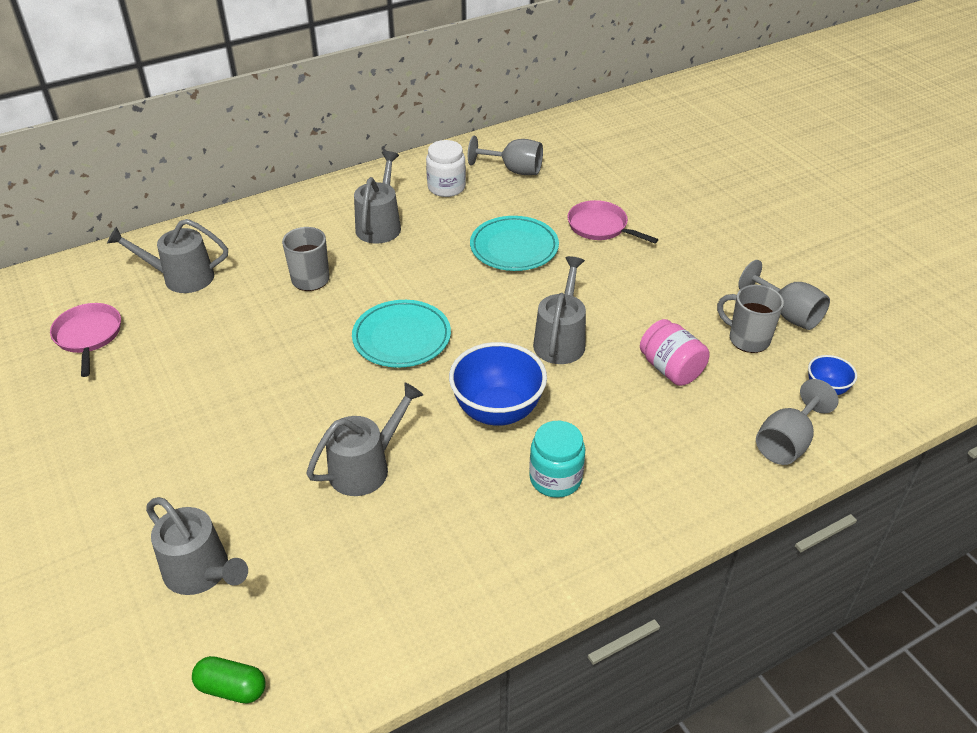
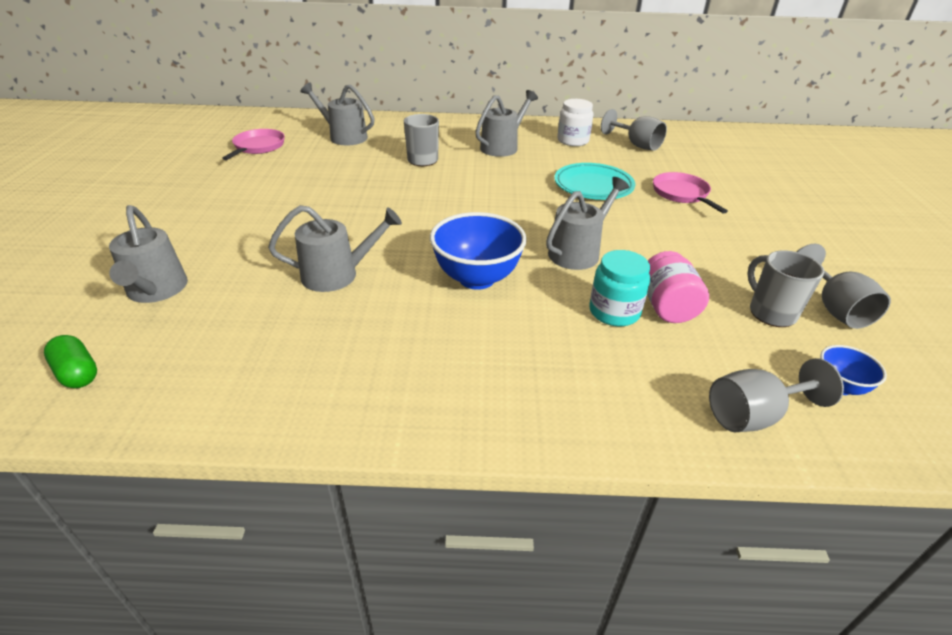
camera: 30 degrees right, 5 degrees down
turquoise plate [352,300,451,368] -> none
turquoise jar [529,421,585,498] -> turquoise jar moved to [589,250,650,326]

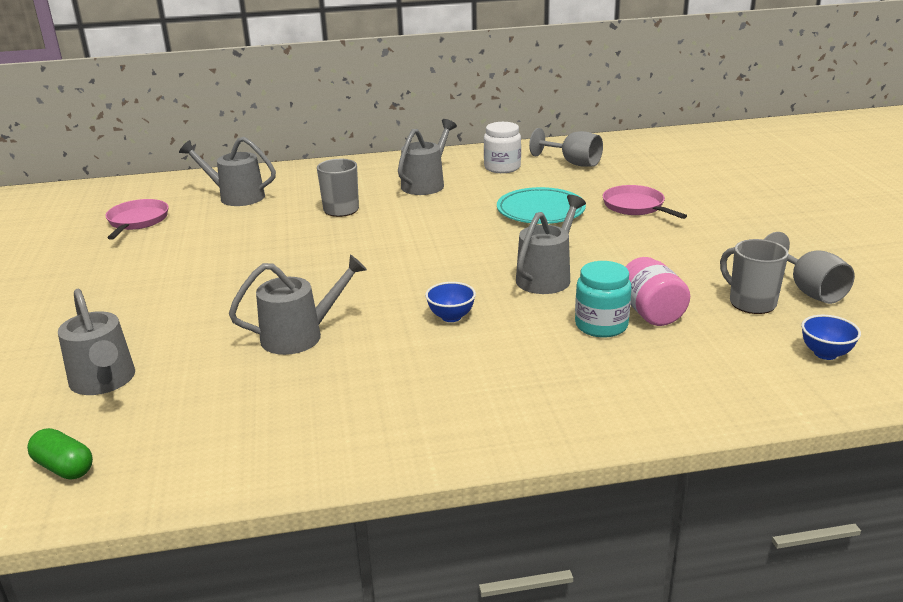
camera: 10 degrees left, 10 degrees down
blue bowl [430,212,527,290] -> blue bowl [425,282,476,322], size x0.51
grey goblet [709,358,844,432] -> none

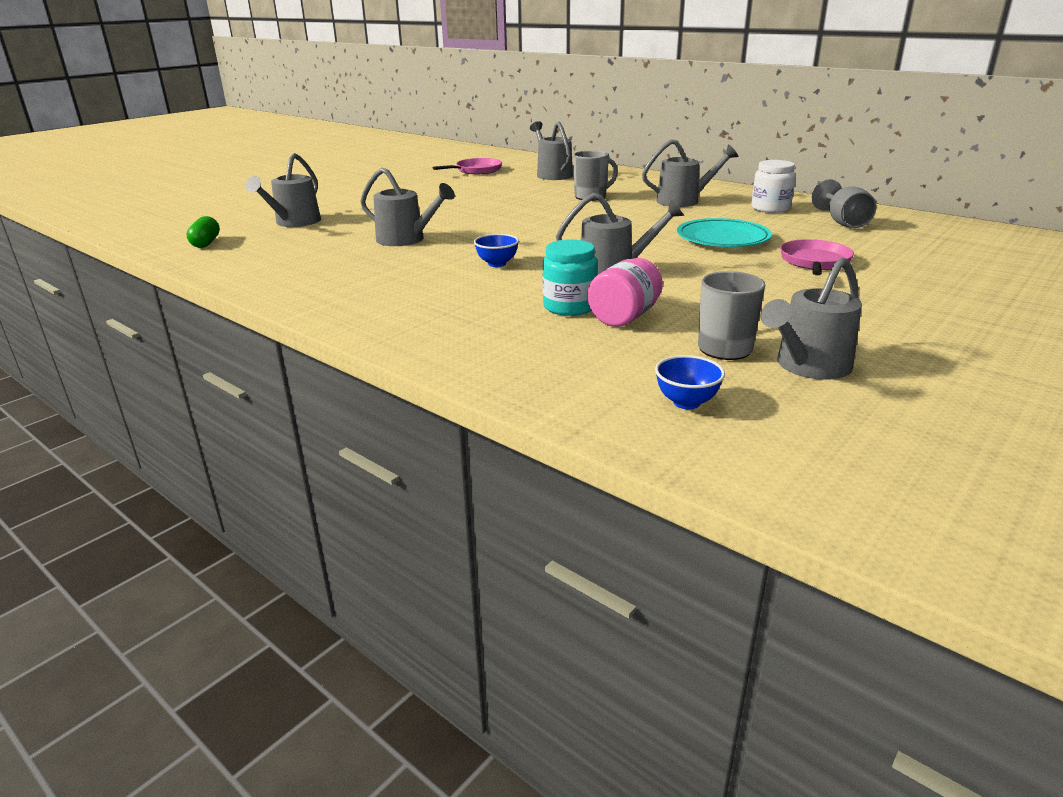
camera: 50 degrees right, 0 degrees up
grey goblet [763,232,855,304] -> grey watering can [760,257,862,380]

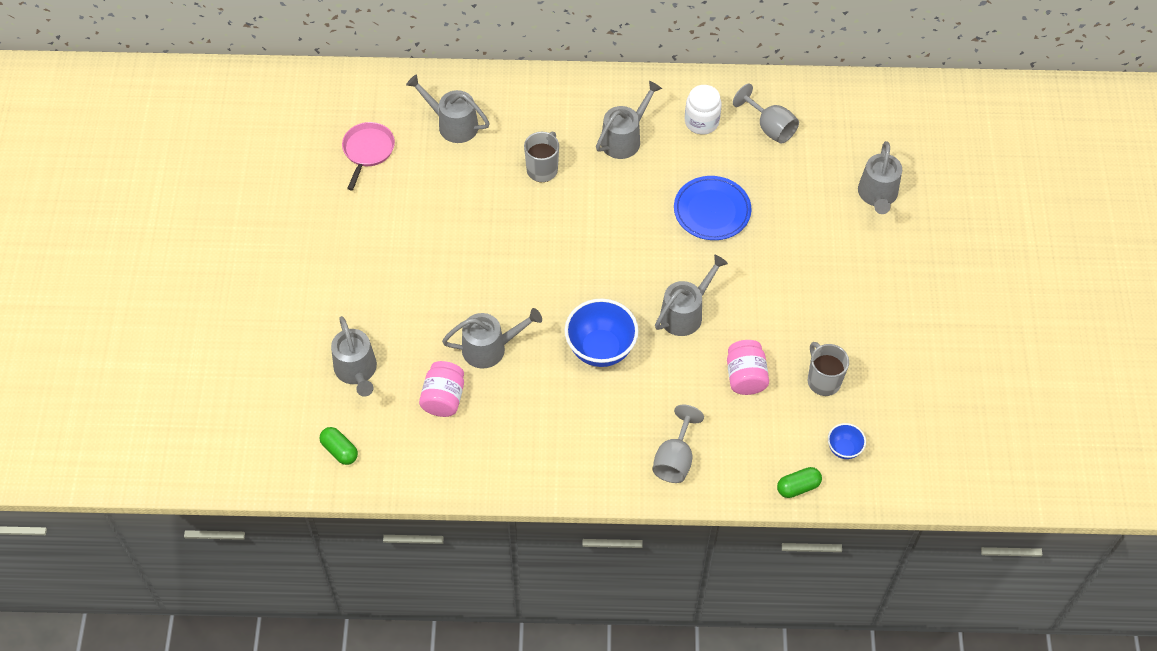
camera: 40 degrees left, 30 degrees up
blue bowl [474,234,519,267] -> blue bowl [564,298,639,367], size x1.97
turquoise jar [542,239,598,316] -> none
turquoise plate [677,218,772,247] -> blue plate [674,176,751,240]
grey watering can [760,257,862,380] -> grey watering can moved to [858,141,902,214]
pink pan [780,239,854,275] -> none
none -> pink jar [419,361,464,417]
none -> grey goblet [653,405,704,483]
none -> green capsule [777,467,822,498]

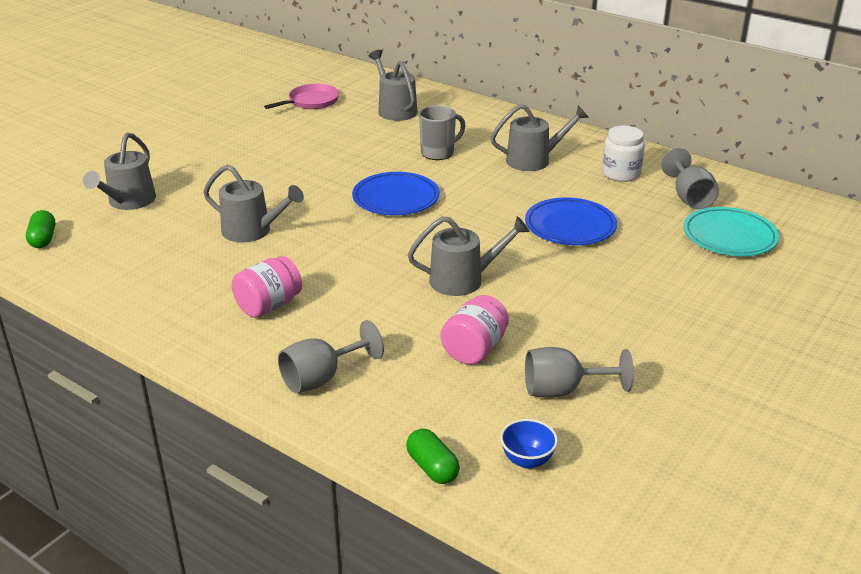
camera: 35 degrees right, 25 degrees down
pink jar [419,361,464,417] -> pink jar moved to [232,256,302,318]
blue bowl [564,298,639,367] -> none
green capsule [777,467,822,498] -> green capsule turned 45 degrees clockwise [406,429,460,484]
grey mug [808,342,849,396] -> grey goblet [525,347,634,398]
grey watering can [858,141,902,214] -> none
none -> blue plate [352,172,439,215]
none -> turquoise plate [683,207,779,256]

